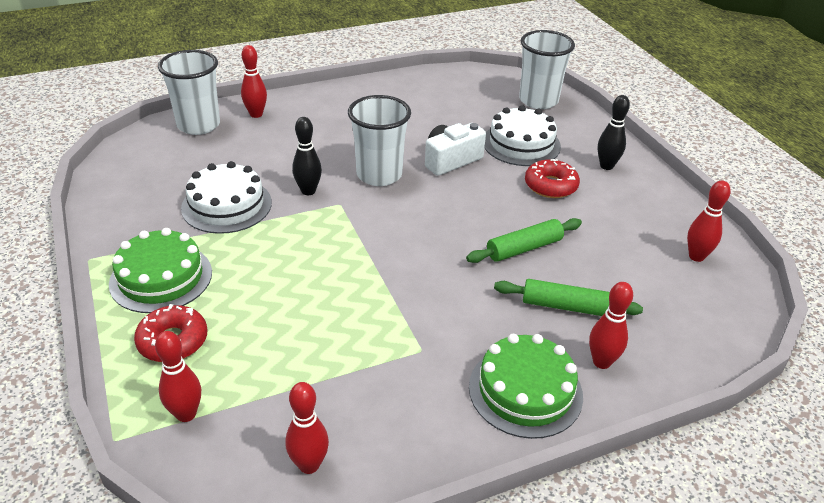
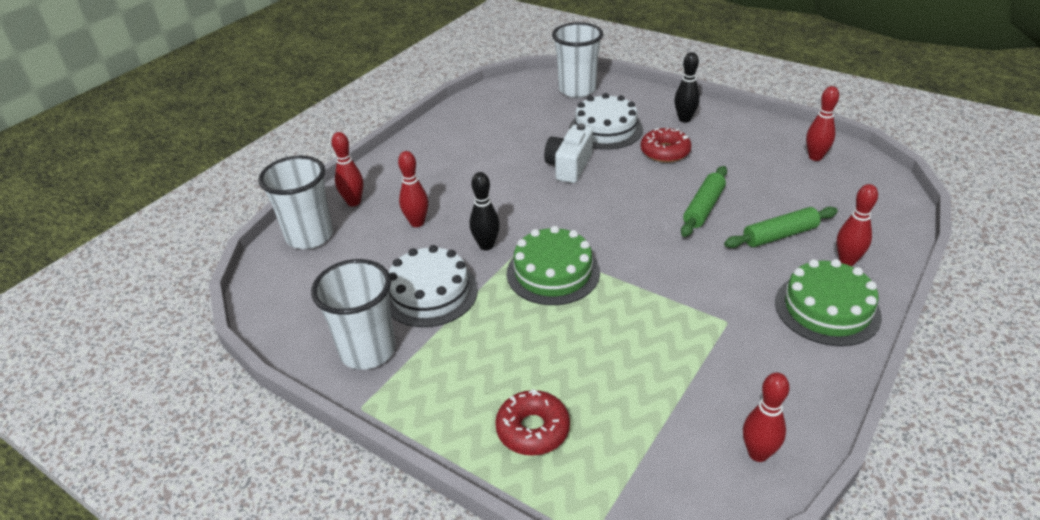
camera: 30 degrees left, 0 degrees up
green cake [109,228,212,313] -> green cake moved to [507,226,600,305]
red bowling pin [155,331,201,422] -> red bowling pin moved to [398,151,428,227]
white cup [348,95,411,186] -> white cup moved to [311,259,396,370]

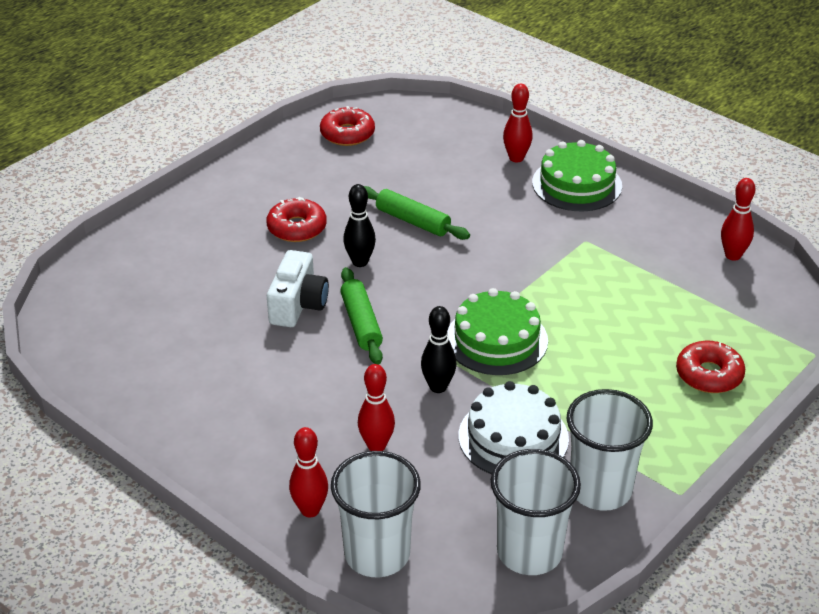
camera: 85 degrees left, 0 degrees up
white camera [544,124,593,183] -> white camera turned 105 degrees counterclockwise [267,250,329,327]
white cup [552,22,603,98] -> white cup moved to [491,449,581,575]
white cake [569,93,643,150] -> none
black bowling pin [674,52,700,123] -> black bowling pin moved to [343,184,376,267]
green rolling pin [724,207,838,248] -> green rolling pin moved to [340,267,383,365]
red bowling pin [806,86,839,161] -> red donut [320,106,375,146]

